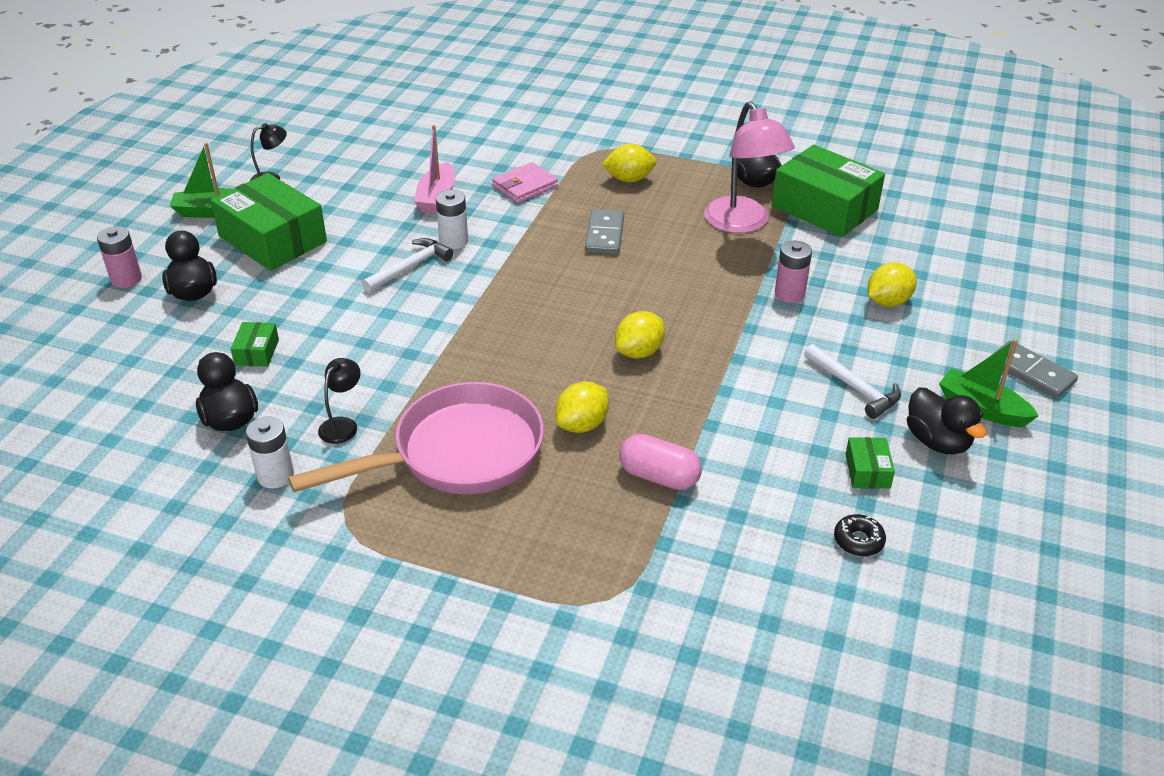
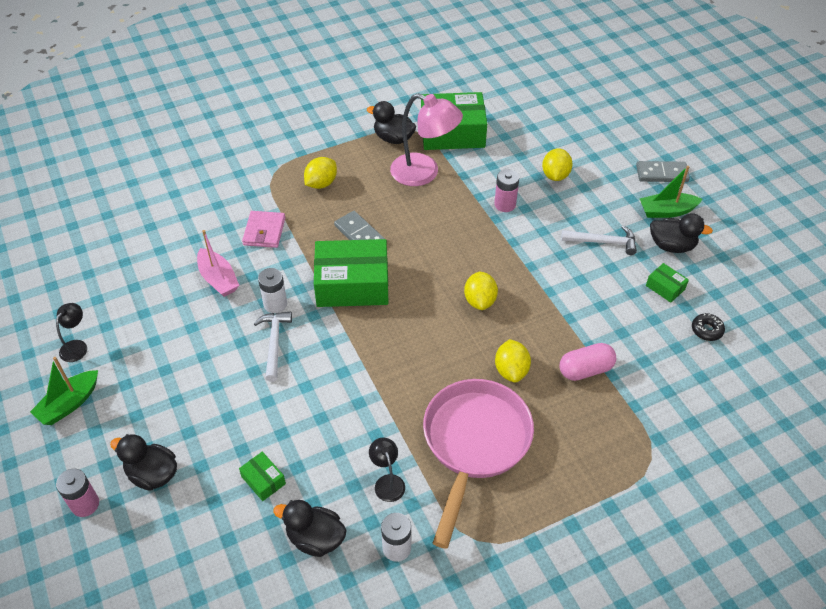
camera: 45 degrees left, 10 degrees up
green box [210,173,327,271] -> green box moved to [314,239,389,307]

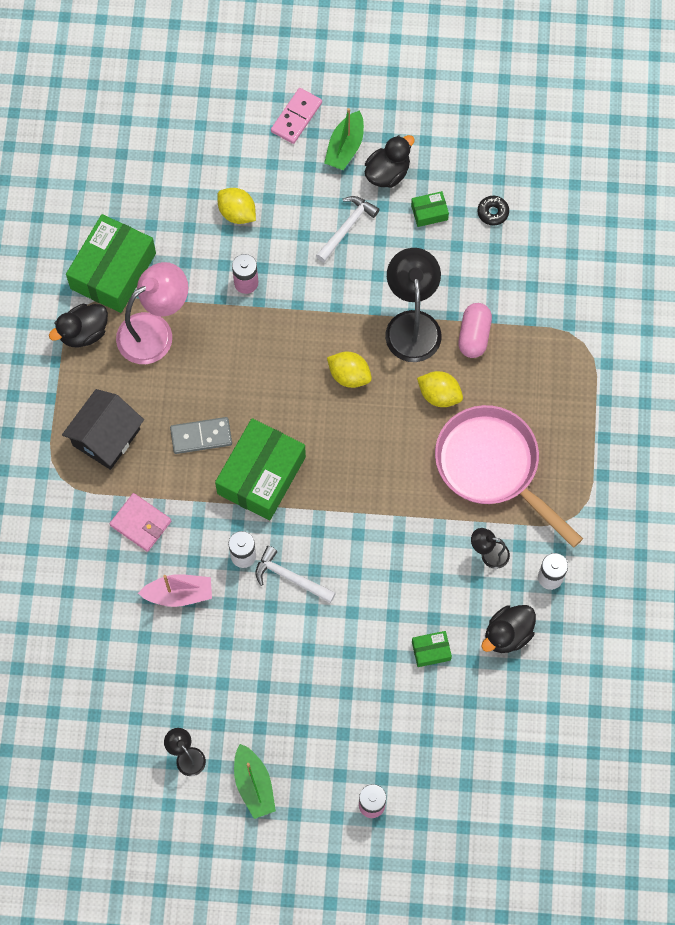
camera: 60 degrees left, 20 degrees up
black duck [110,434,177,491] -> none
yellow lemon [304,157,337,189] -> black house [62,389,144,470]
grey domino [636,161,690,182] -> pink domino [271,88,322,144]
none -> black lamp [385,248,442,362]

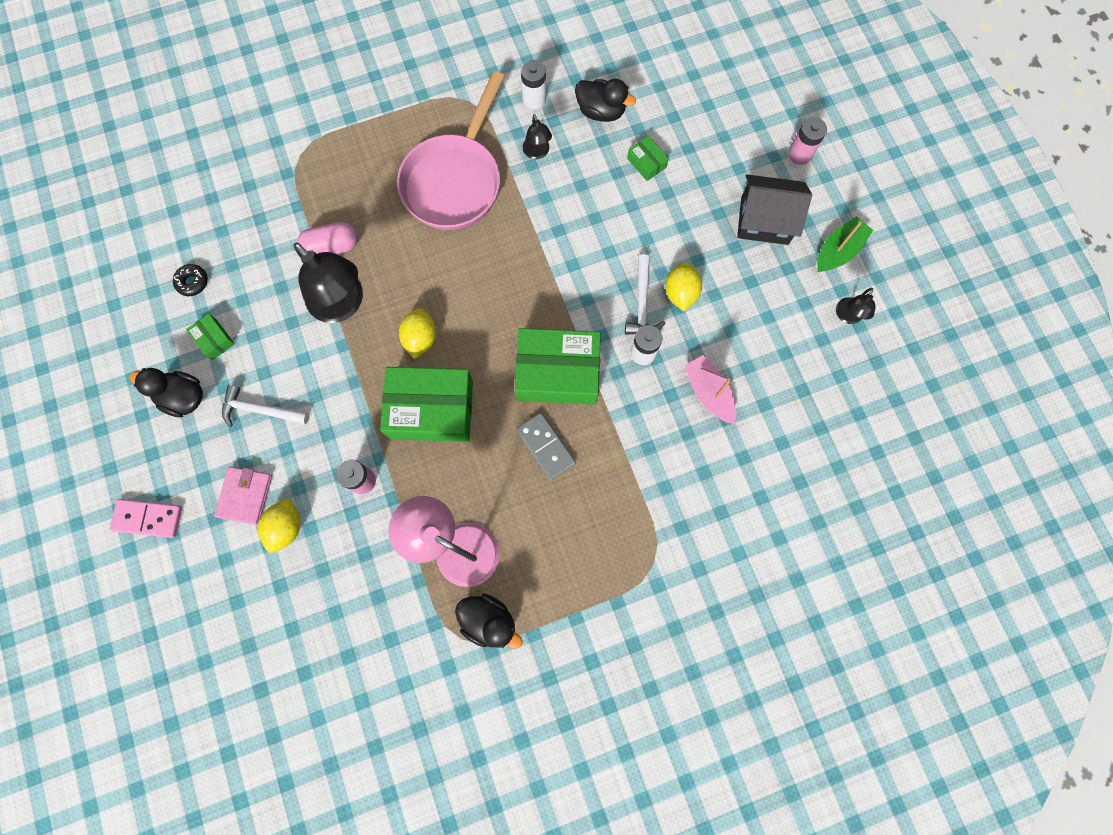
camera: 115 degrees left, 5 degrees up
black house [62,389,144,470] -> black house moved to [737,174,812,245]
green box [66,214,156,313] -> green box moved to [380,367,473,442]
pink wallet [109,493,171,552] -> pink wallet moved to [214,467,272,525]
green boat [324,108,364,170] -> none
black lamp [385,248,442,362] -> black lamp turned 105 degrees counterclockwise [294,242,363,323]
yellow lemon [417,371,463,407] -> yellow lemon moved to [665,262,702,311]

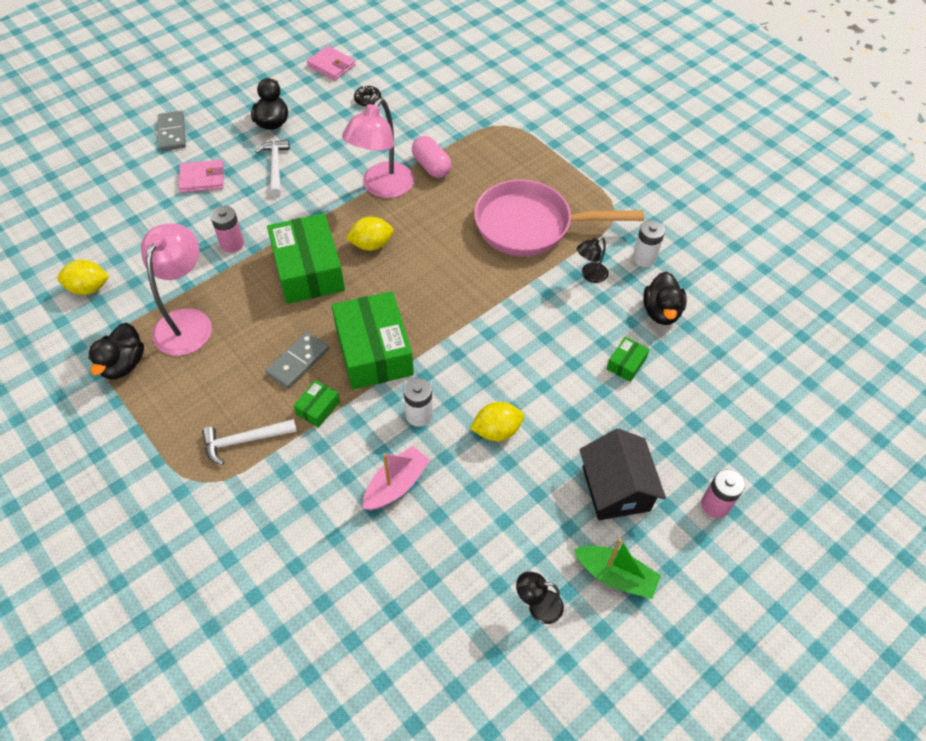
camera: 70 degrees right, 20 degrees down
pink domino [110,499,182,538] -> grey domino [158,111,186,151]
green box [186,314,235,360] -> green box moved to [293,380,340,428]
yellow lemon [258,498,300,553] -> yellow lemon moved to [57,260,109,295]
black lamp [294,242,363,323] -> pink lamp [342,98,414,198]
white hammer [625,254,665,334] -> white hammer moved to [202,419,297,465]
none -> pink wallet [307,46,356,80]

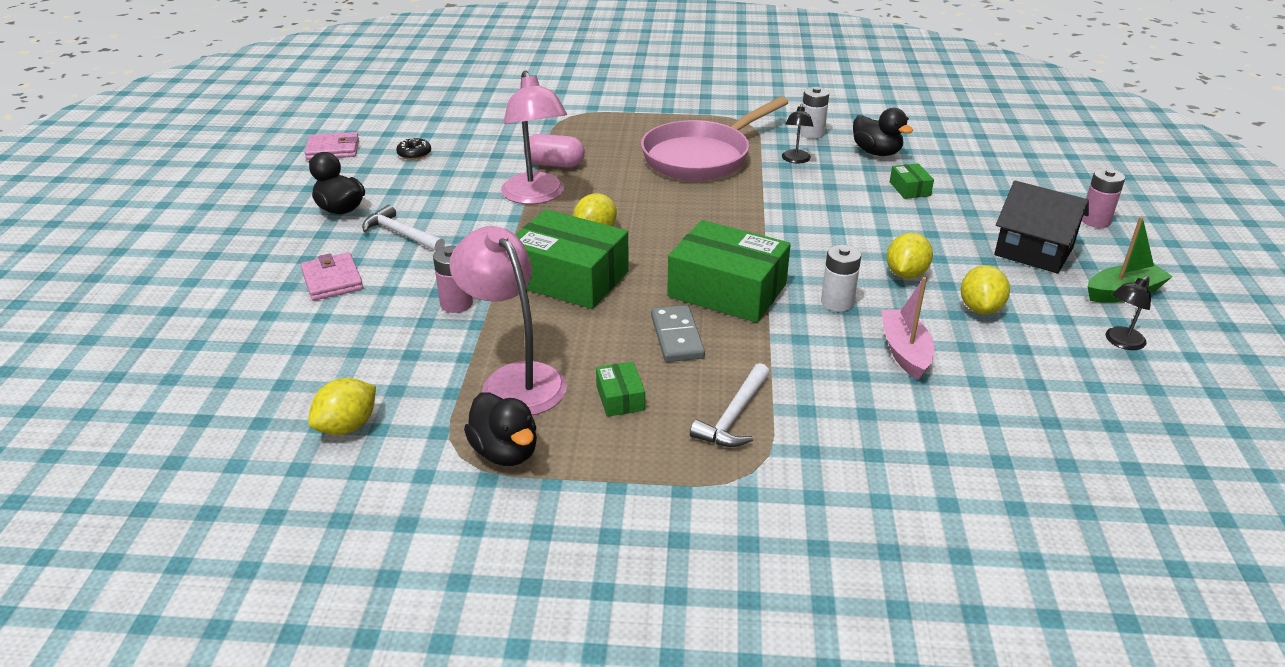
camera: 45 degrees left, 20 degrees down
grey domino [158,111,186,151] -> none
pink wallet [178,160,224,193] -> pink wallet turned 60 degrees counterclockwise [301,252,363,301]
green box [293,380,340,428] -> green box moved to [596,362,645,417]
none -> yellow lemon [961,265,1010,314]

